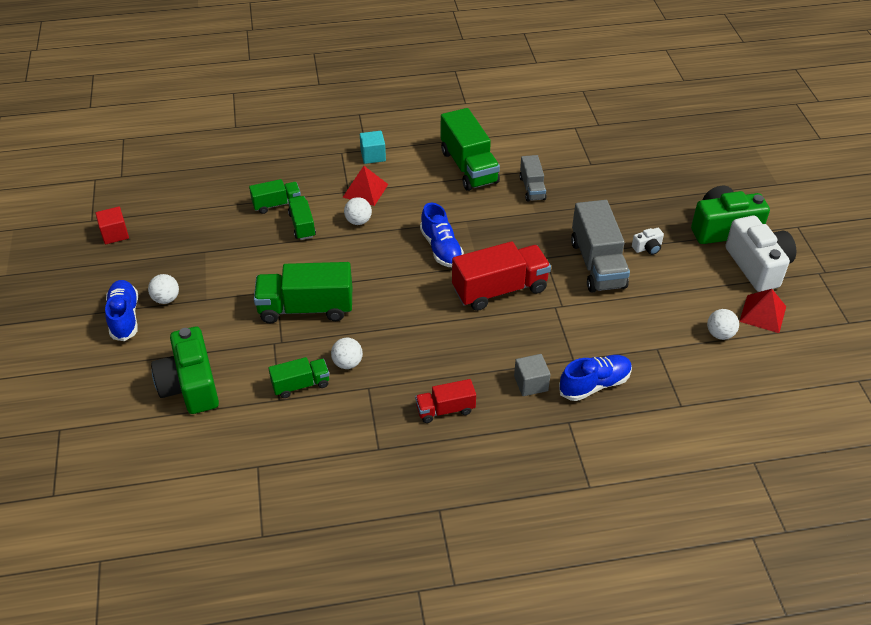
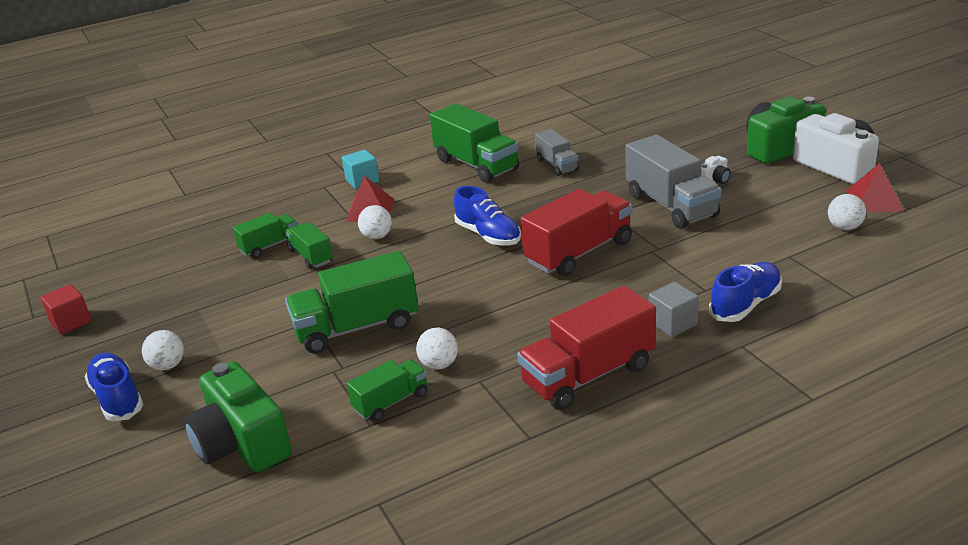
camera: 15 degrees left, 15 degrees down
red truck [415,379,476,423] -> red truck [517,286,656,410], size x1.79

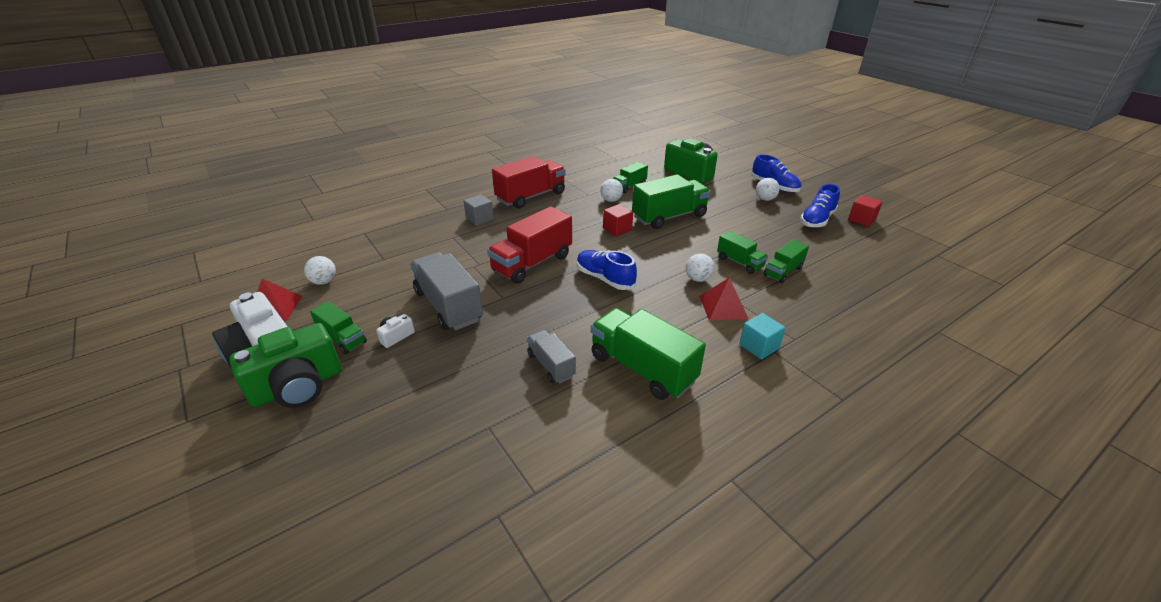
camera: 170 degrees right, 5 degrees up
blue shoe [709,262,782,322] -> blue shoe moved to [801,184,840,228]
none -> green truck [310,301,367,354]
none -> red cube [603,204,633,237]

